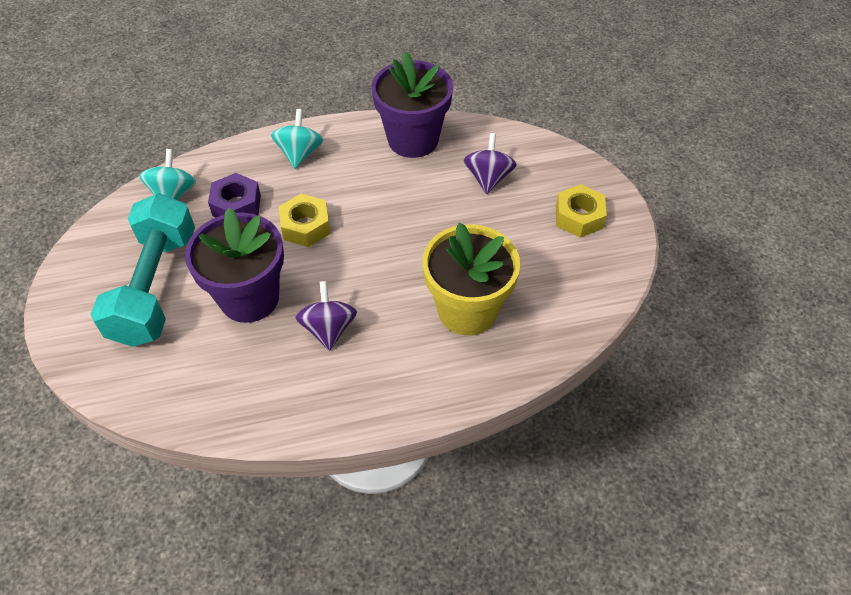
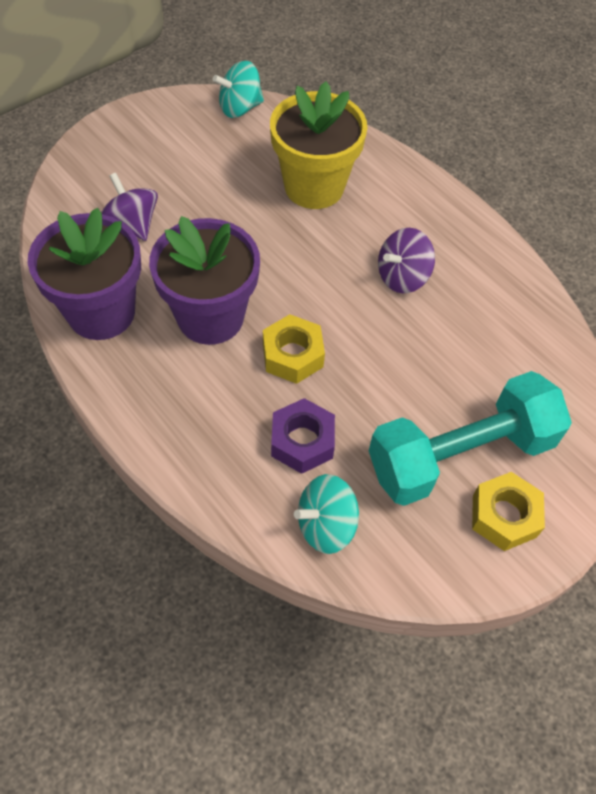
camera: 120 degrees left, 5 degrees up
purple flower pot [185,208,284,323] -> purple flower pot moved to [149,216,260,345]
turquoise spinning top [271,109,324,169] -> turquoise spinning top moved to [213,61,264,118]
purple spinning top [463,133,517,194] -> purple spinning top turned 75 degrees clockwise [101,173,158,241]
yellow nut [556,184,607,238] -> yellow nut moved to [472,472,545,551]

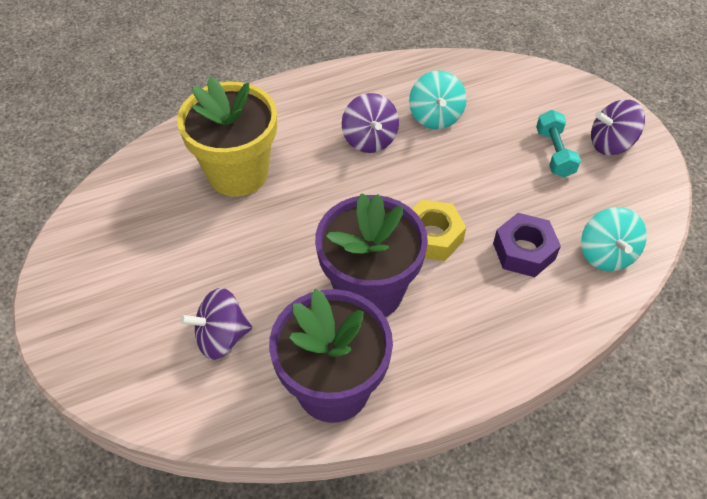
camera: 70 degrees left, 5 degrees down
turquoise spinning top [213,61,264,118] -> turquoise spinning top moved to [409,71,467,129]
turquoise dumbbell [369,371,572,506] -> turquoise dumbbell [536,110,581,177], size x0.46
yellow nut [472,472,545,551] -> purple spinning top [591,99,645,155]

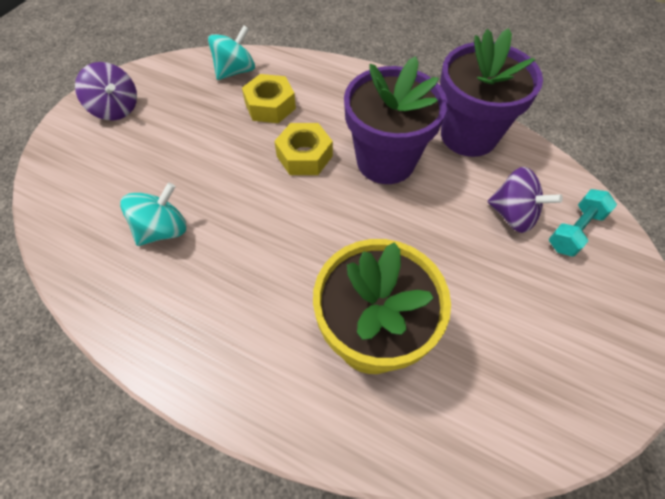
camera: 130 degrees left, 5 degrees up
purple spinning top [342,93,399,153] -> none
purple nut [493,213,561,277] -> yellow nut [242,74,296,123]
turquoise dumbbell [536,110,581,177] -> turquoise dumbbell moved to [549,189,617,257]

